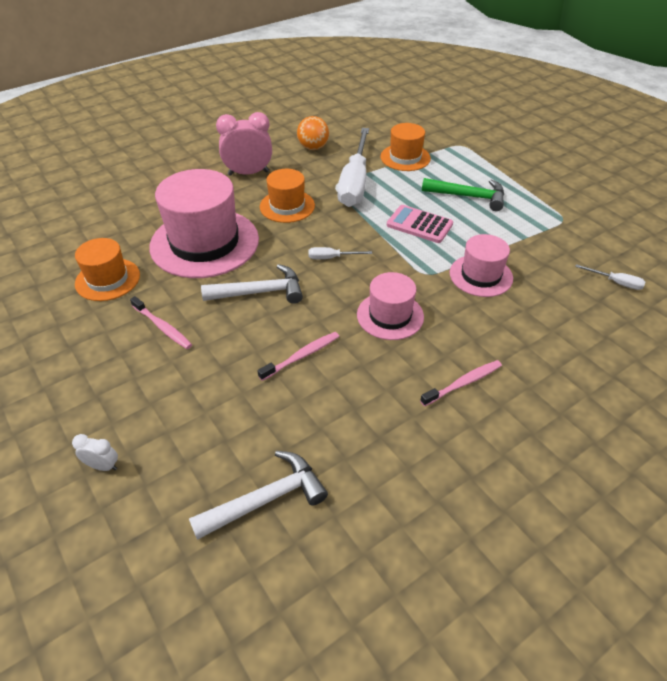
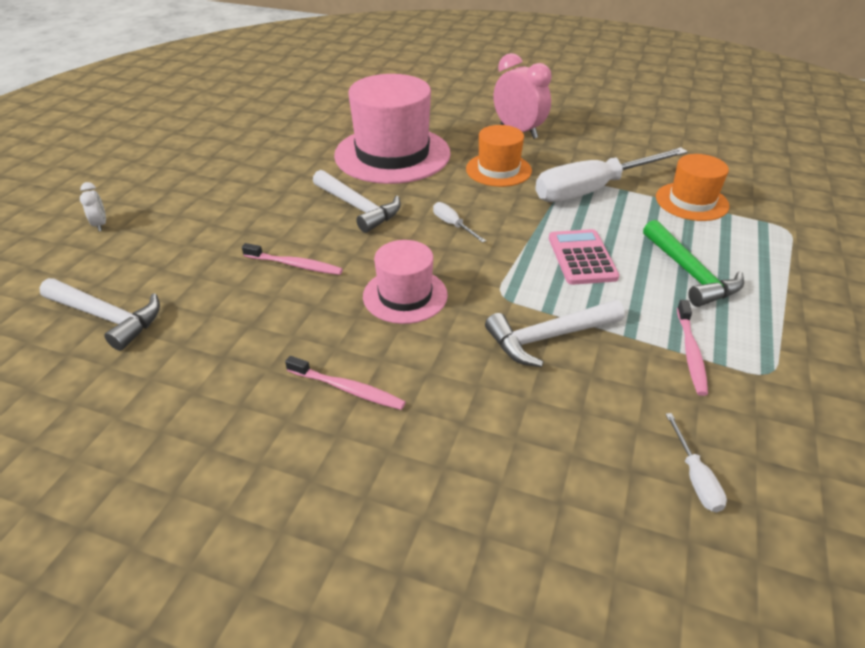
camera: 55 degrees right, 5 degrees down
orange hat [75,238,140,301] -> none
pink toothbrush [130,296,192,349] -> pink toothbrush moved to [677,300,708,396]
orange ball [297,116,329,150] -> none
pink hat [450,234,513,297] -> white hammer [485,300,624,367]

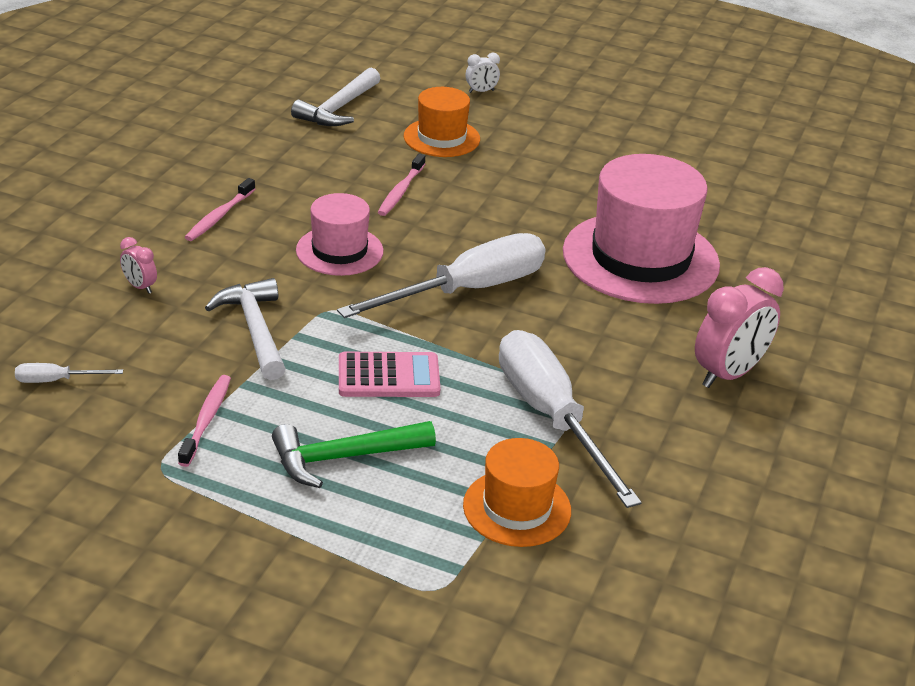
camera: 90 degrees right, 5 degrees down
white hammer [313,170,401,233] -> none
white screwdriver [433,202,486,243] -> white screwdriver [337,233,545,318], size x2.47
orange hat [466,125,532,187] -> orange hat moved to [404,87,480,157]
pink toothbrush [677,300,708,396] -> pink toothbrush turned 90 degrees clockwise [178,375,231,467]
none -> pink clock [120,237,157,294]

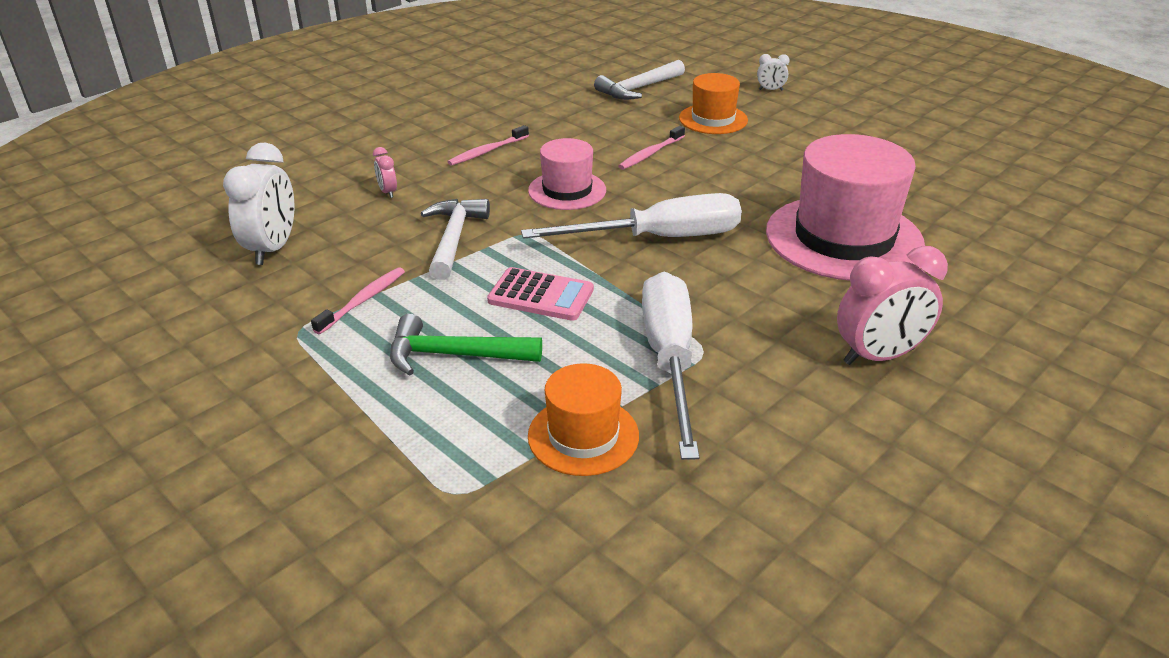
camera: 25 degrees right, 0 degrees up
white screwdriver [15,363,123,383] -> white clock [223,142,294,265]

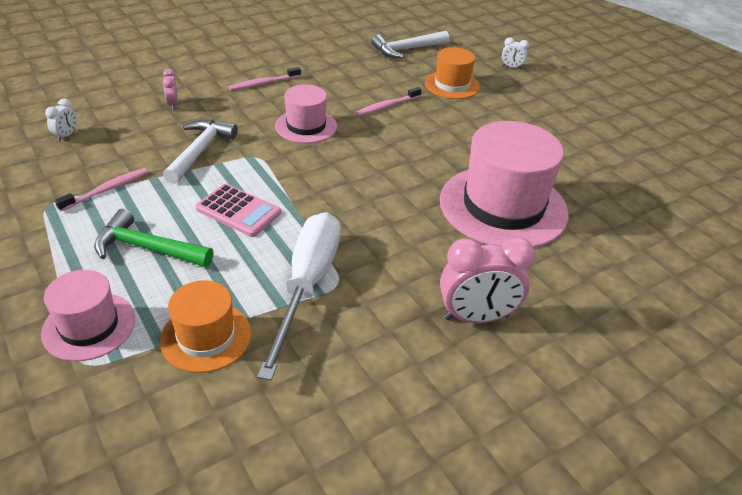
camera: 10 degrees right, 5 degrees up
white clock [223,142,294,265] -> white clock [45,98,77,141], size x0.47
white screwdriver [521,193,742,239] -> none
none -> pink hat [41,270,135,361]

